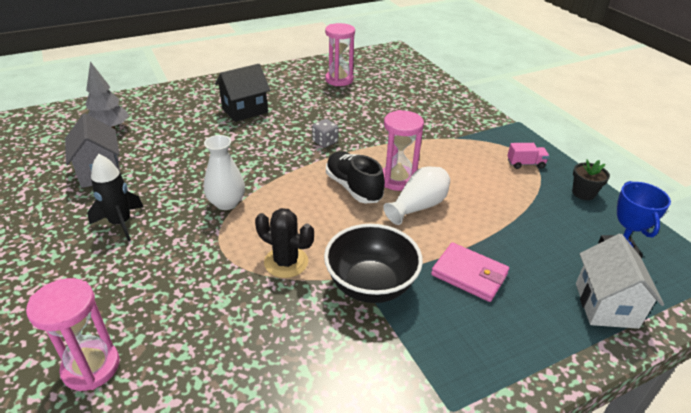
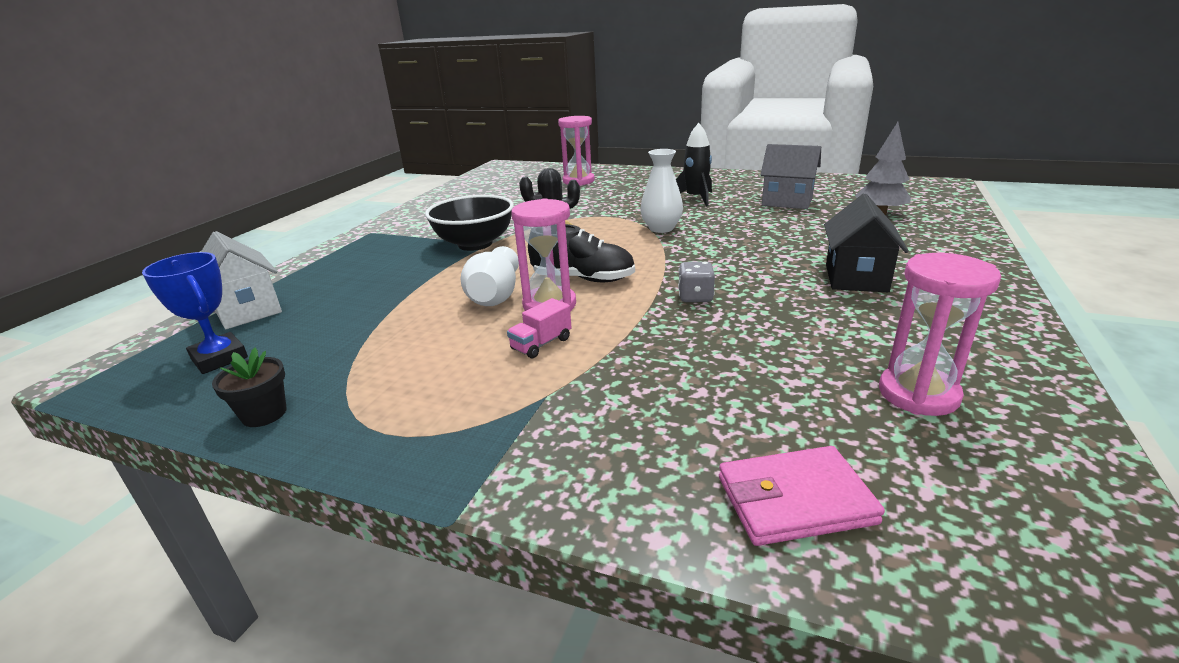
camera: 140 degrees right, 10 degrees down
pink wallet [431,242,509,302] -> pink wallet moved to [719,446,885,546]
pink truck [507,143,549,169] -> pink truck moved to [507,298,572,358]

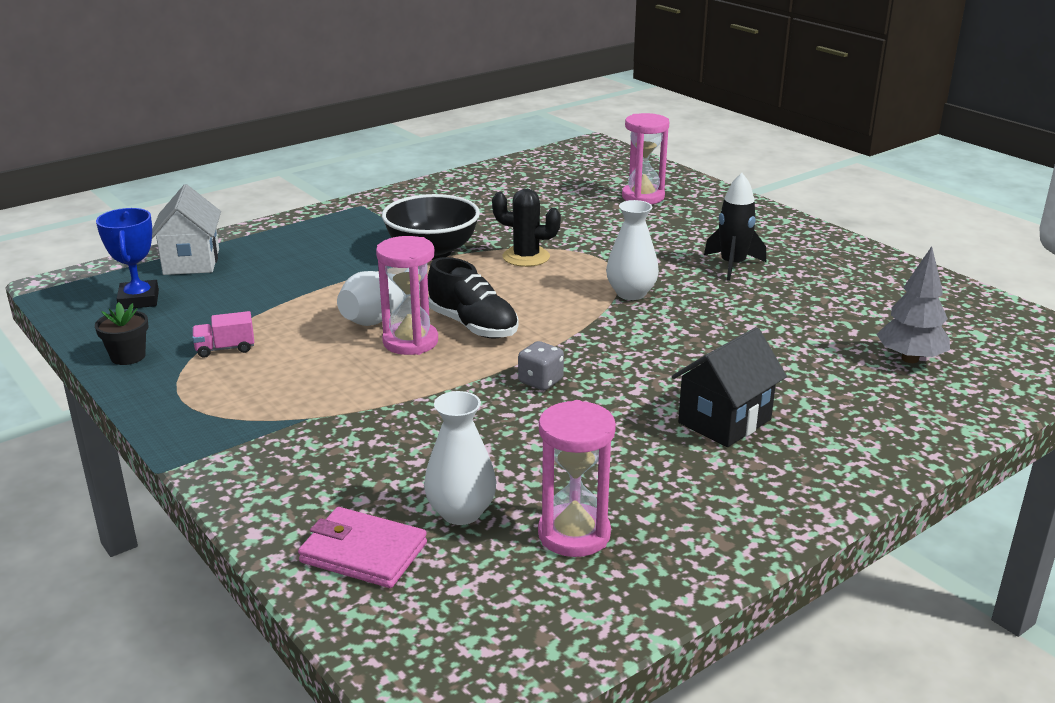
camera: 30 degrees right, 0 degrees up
pink truck [507,298,572,358] -> pink truck moved to [192,311,254,358]
grey house [761,144,821,209] -> none
none -> white vase [424,391,497,525]

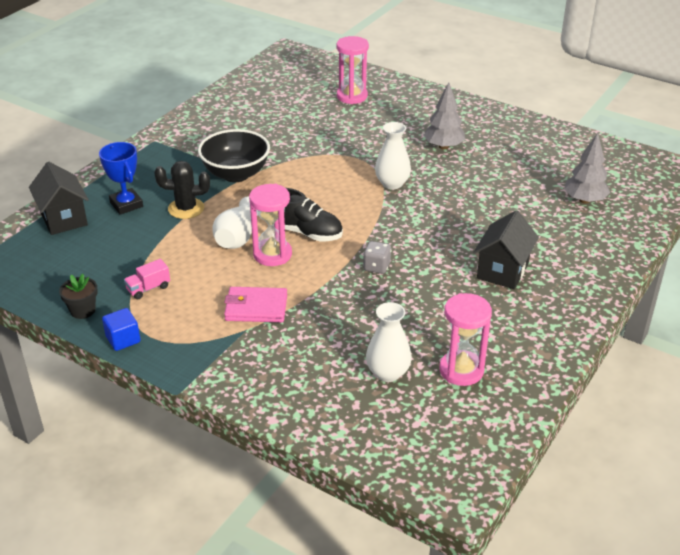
camera: 20 degrees left, 10 degrees up
blue trophy [96,208,159,309] -> blue trophy moved to [99,142,143,215]
white house [152,184,221,275] -> black house [29,162,89,235]
pink wallet [298,507,427,588] -> pink wallet moved to [224,287,287,322]
black cactus [492,189,561,267] -> black cactus moved to [154,161,210,219]
black rocket [704,173,766,281] -> grey tree [424,82,465,149]
none -> blue cube [102,308,140,351]

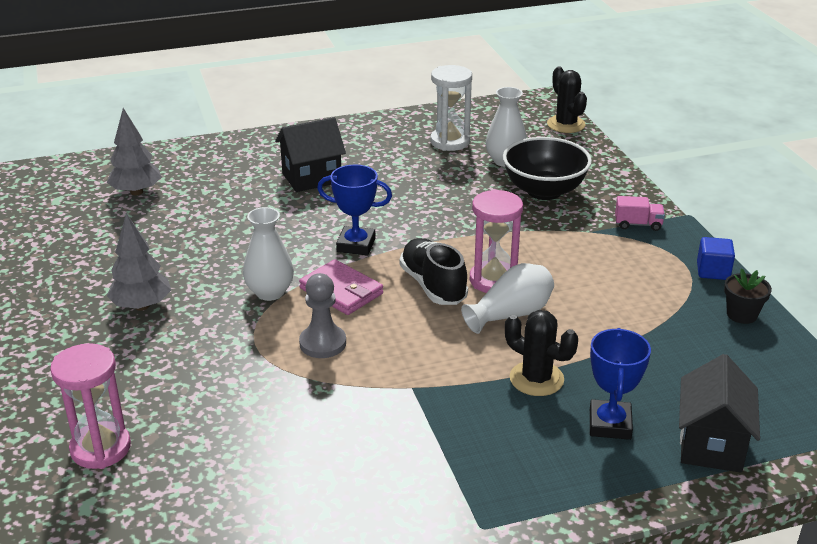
camera: 140 degrees left, 5 degrees down
pink truck [124,259,170,299] -> pink truck moved to [615,196,665,231]
black bowl [198,129,270,182] -> black bowl moved to [503,137,592,200]
pink wallet [224,287,287,322] -> pink wallet moved to [299,259,383,315]
grey dice [363,241,391,274] -> none
pink hourglass [440,293,492,386] -> white hourglass [430,65,472,151]
none -> grey pawn [299,273,346,358]
none -> blue trophy [317,164,392,255]
none -> black cactus [547,66,587,133]

